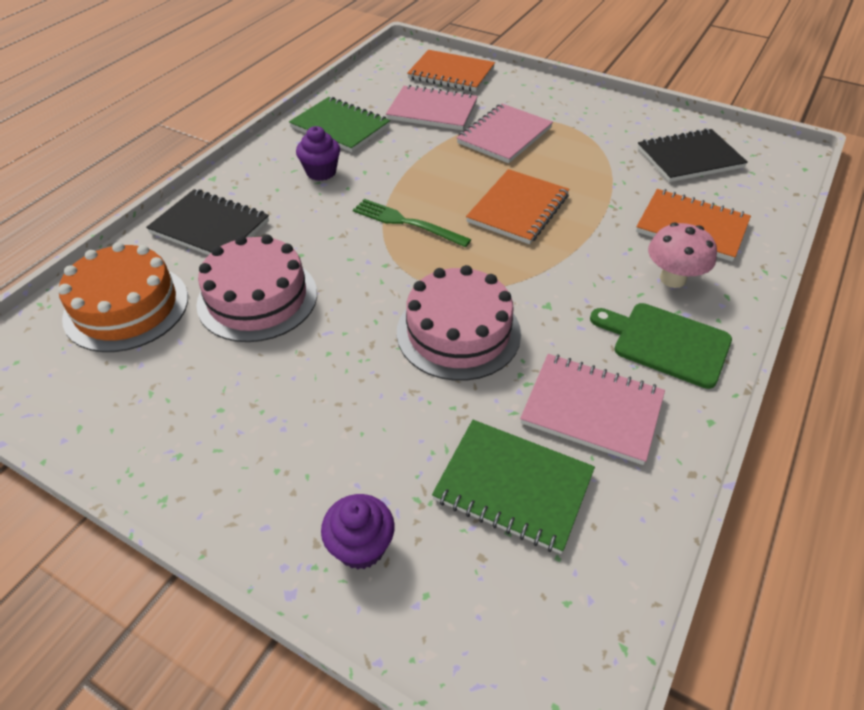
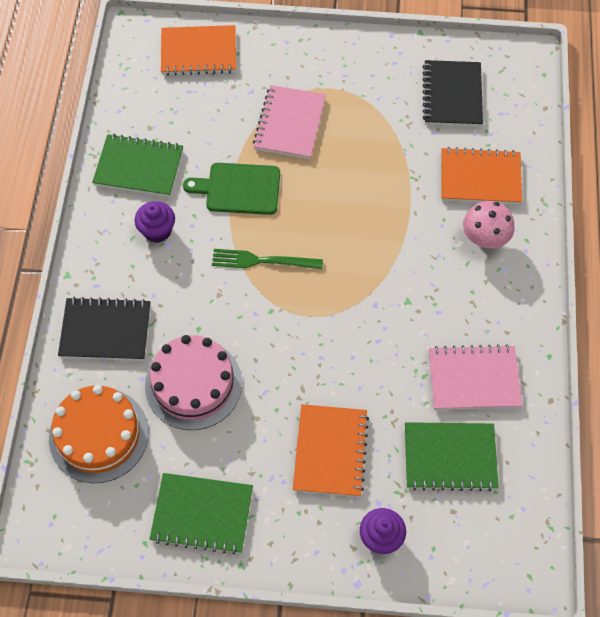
camera: 25 degrees left, 15 degrees up
pink notebook [386,85,478,130] -> none
pink cake [397,265,521,381] -> none
orange notebook [466,169,569,244] -> orange notebook moved to [293,404,369,497]
green cutting board [590,303,732,389] -> green cutting board moved to [183,163,280,215]
black notebook [637,128,748,182] -> black notebook turned 45 degrees counterclockwise [422,60,483,127]
none -> green notebook [150,473,253,555]

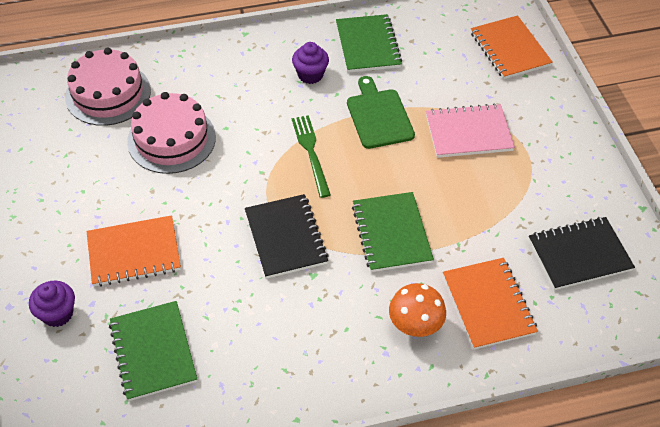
camera: 70 degrees right, 10 degrees down
orange cake [49,385,149,483] -> pink cake [65,48,151,126]
black notebook [58,297,151,361] -> black notebook moved to [245,194,329,279]
green notebook [150,473,253,555] -> green notebook moved to [352,192,434,272]
pink notebook [429,344,522,410] -> none
pink mushroom [463,201,515,248] -> orange mushroom [389,283,446,337]

